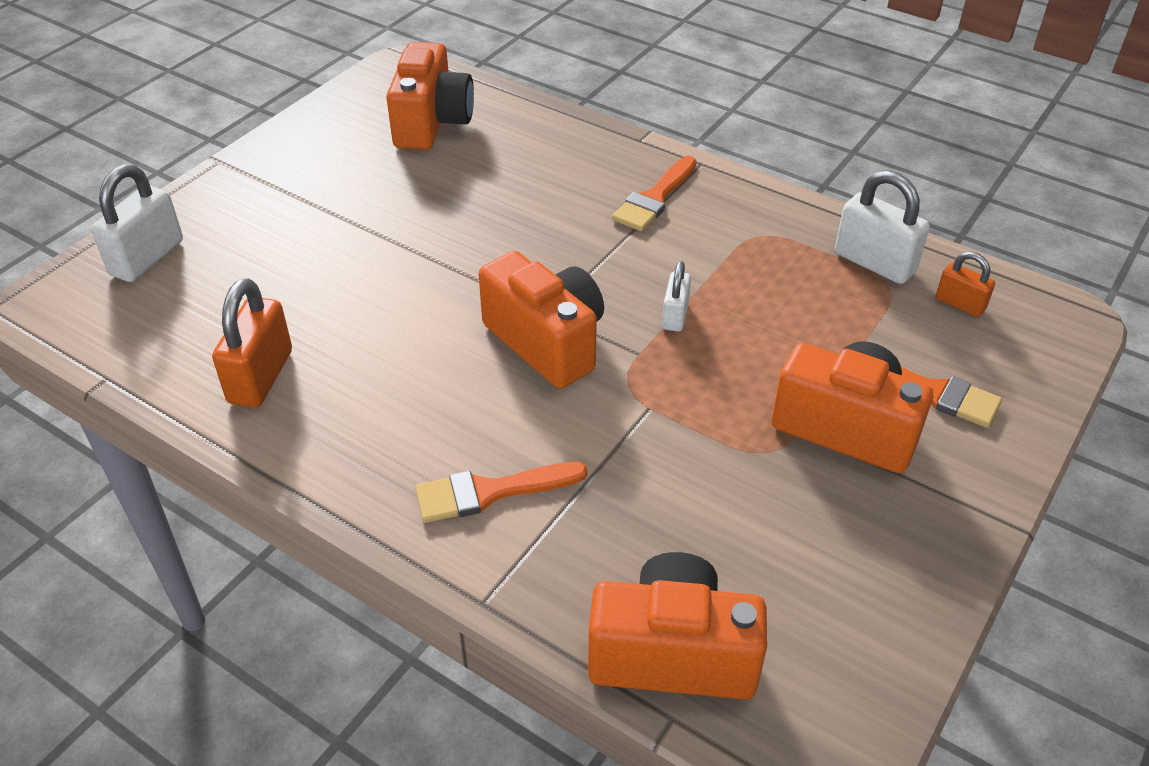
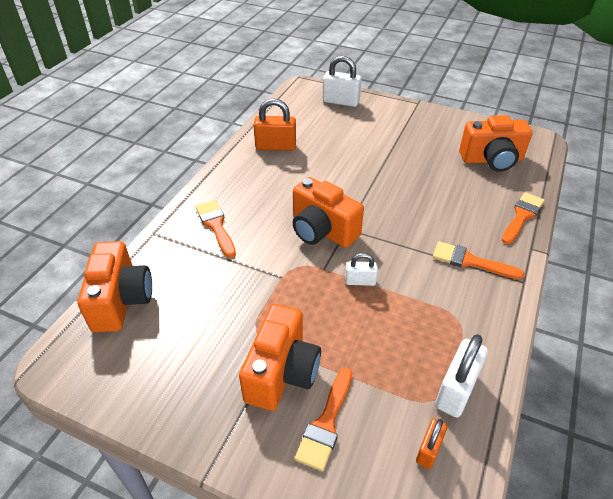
camera: 80 degrees right, 0 degrees up
orange camera [479,251,604,389] -> orange camera turned 90 degrees clockwise [293,177,364,248]
none -> orange brush [502,192,545,244]

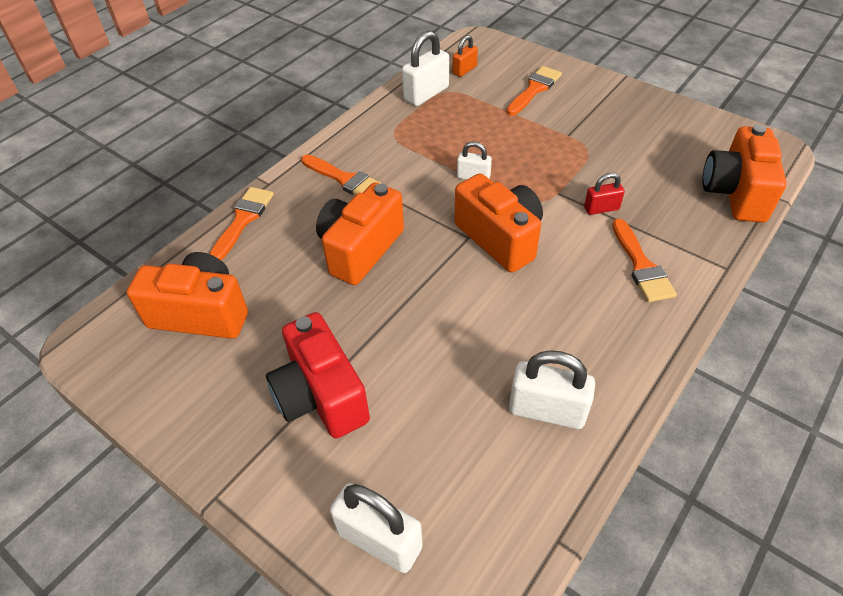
camera: 165 degrees left, 5 degrees up
orange camera [239,304,321,411] -> orange camera moved to [316,182,404,285]
orange padlock [254,98,296,151] -> white padlock [509,350,595,429]
orange brush [502,192,545,244] -> orange brush turned 150 degrees clockwise [210,187,274,260]
none -> red camera [266,312,370,438]
none -> red padlock [584,173,625,215]

